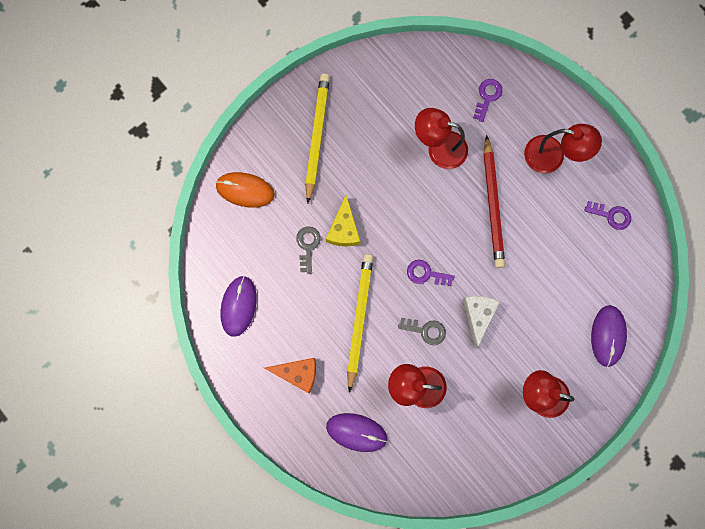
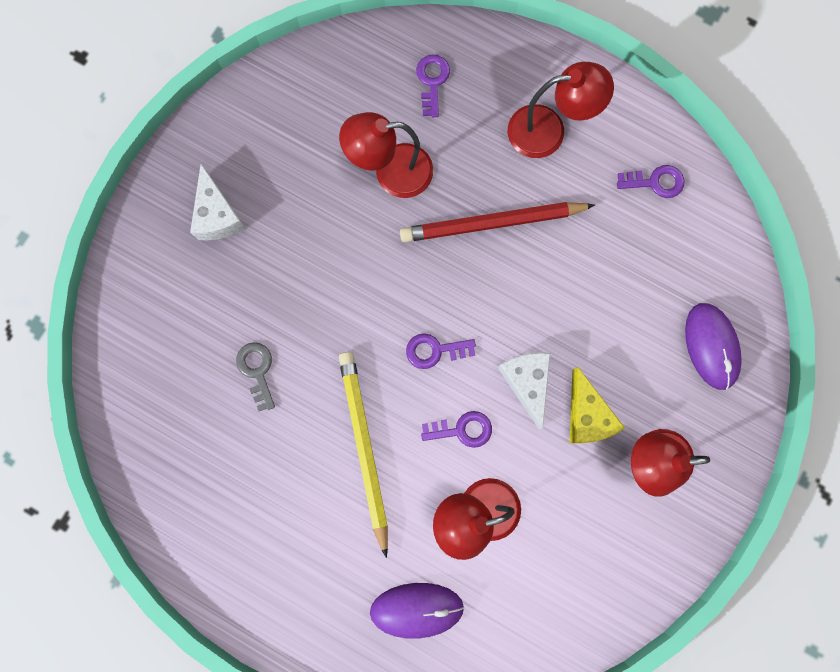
camera: 20 degrees left, 0 degrees up
orange mouse [215,172,274,208] -> none
purple mouse [220,276,257,337] -> none
orange cheese [265,358,316,393] -> none
yellow pencil [305,74,330,204] -> white cheese [190,164,246,240]
yellow cheese [326,195,360,246] -> yellow cheese moved to [570,367,625,443]
grey key [398,318,446,345] -> purple key [421,411,492,448]
red pencil [484,135,505,268] -> red pencil turned 105 degrees clockwise [400,202,595,242]

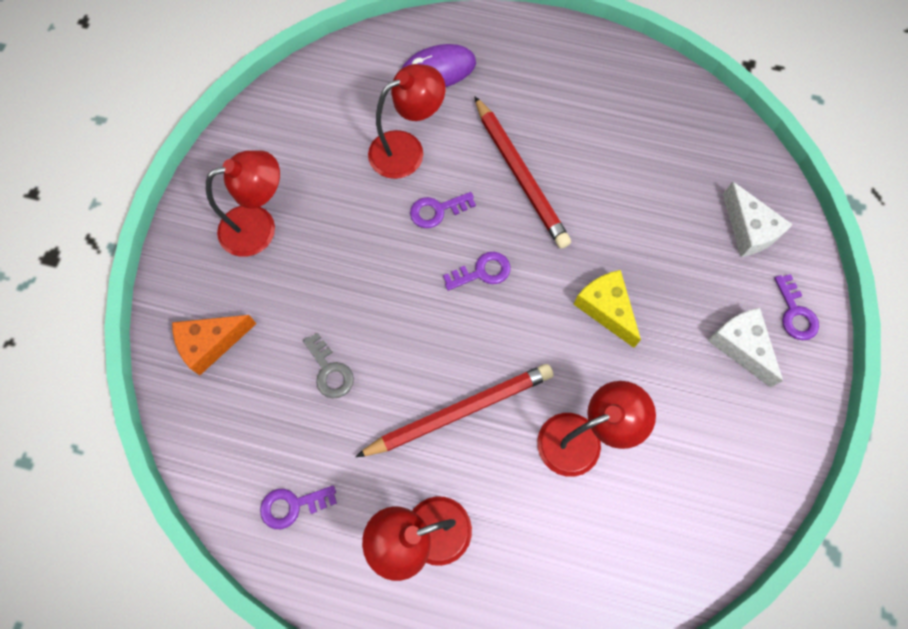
camera: 165 degrees right, 10 degrees down
grey key [236,342,275,411] -> grey key moved to [303,332,354,399]
yellow pencil [339,352,388,558] -> red pencil [474,96,571,249]
purple key [416,54,450,117] -> purple key moved to [774,274,819,340]
white cheese [497,352,551,429] -> white cheese moved to [723,181,793,257]
yellow cheese [570,367,625,443] -> yellow cheese moved to [574,270,641,348]
purple mouse [685,303,742,390] -> orange cheese [172,315,257,375]

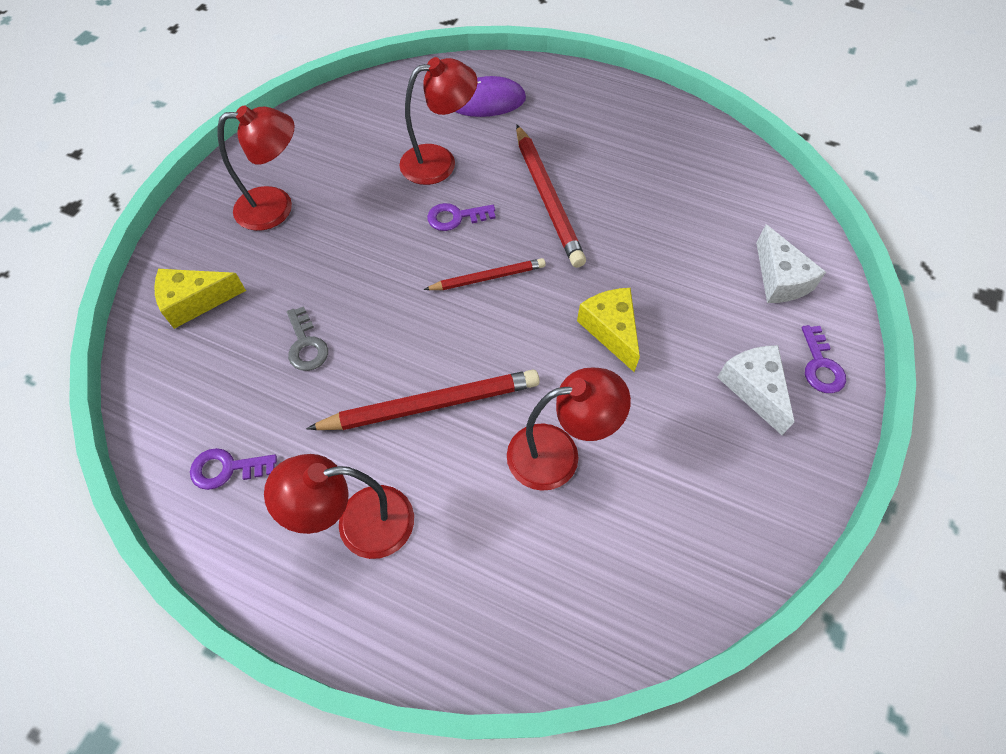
camera: 10 degrees right, 10 degrees down
orange cheese [172,315,257,375] -> yellow cheese [154,269,246,329]
purple key [443,252,511,291] -> red pencil [424,258,546,290]

